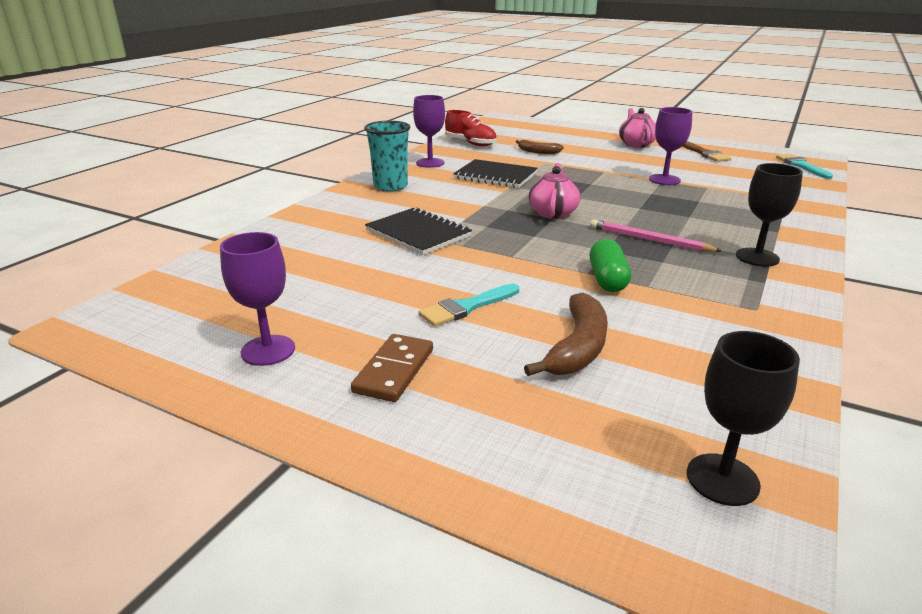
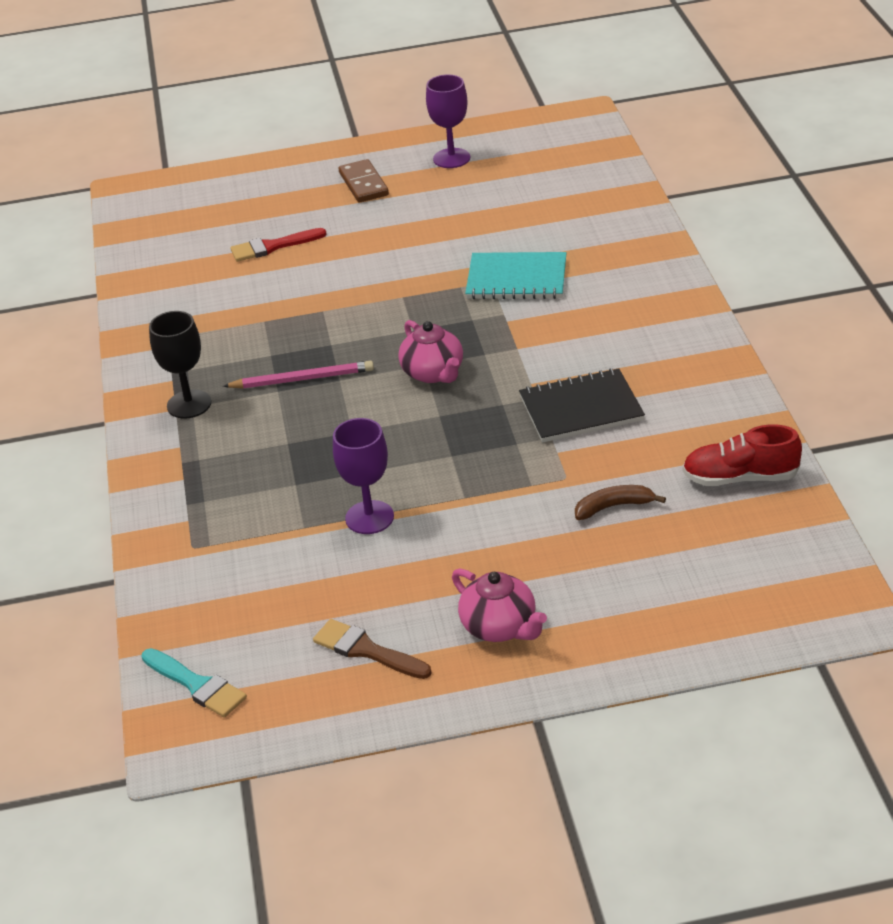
camera: 145 degrees right, 10 degrees up
turquoise cup [364,121,411,191] -> none
black notebook [365,207,472,255] -> turquoise notebook [465,252,567,299]
purple goblet [413,95,445,168] -> none
turquoise brush [419,284,519,327] -> none
brown banana [524,293,608,376] -> red brush [230,228,327,262]
green capsule [590,239,631,292] -> none
black goblet [687,331,800,506] -> none

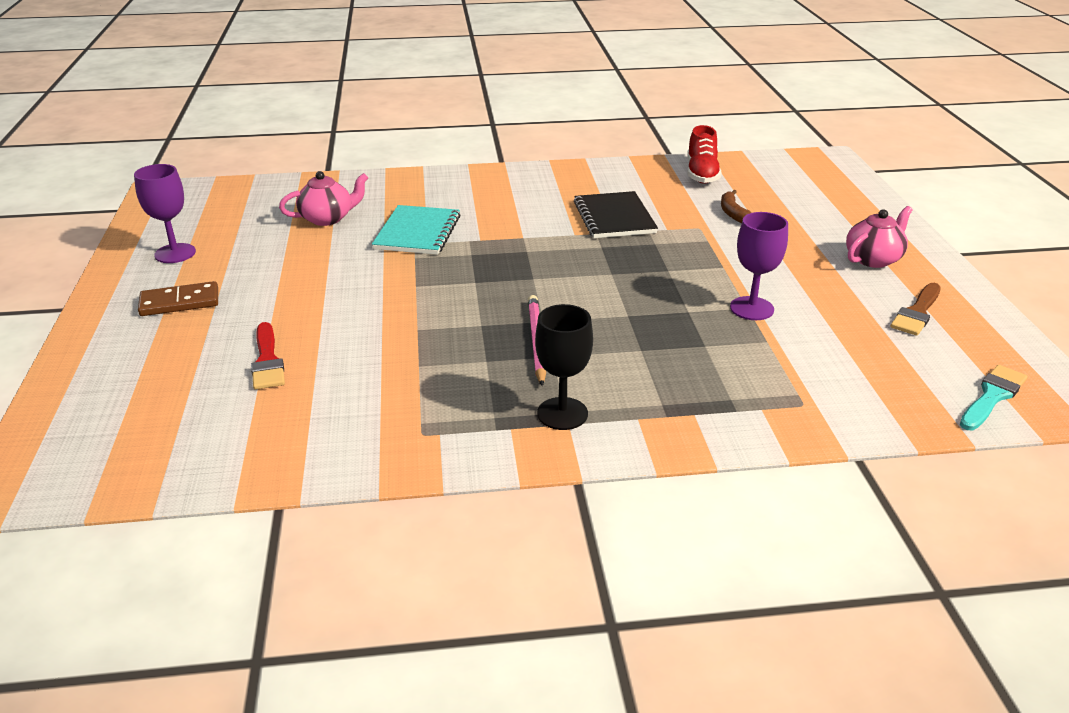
camera: 90 degrees left, 5 degrees down
pink teapot [398,320,463,383] -> pink teapot moved to [279,171,368,226]

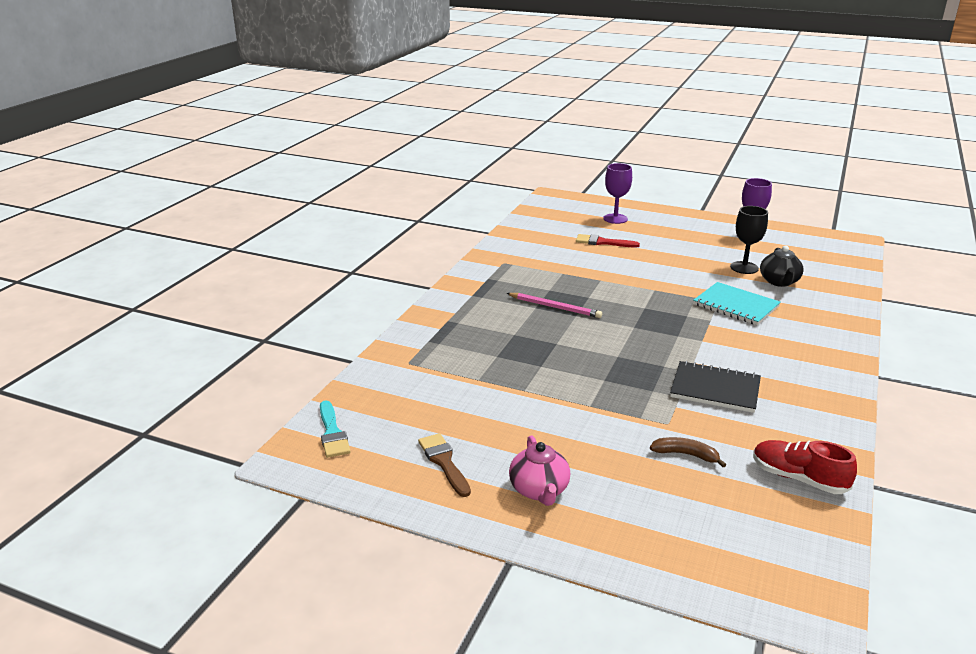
camera: 120 degrees right, 5 degrees down
brown domino [138,281,218,316] -> none
pink teapot [279,171,368,226] -> black teapot [760,245,804,287]
black goblet [535,304,593,430] -> black goblet moved to [730,206,768,274]
purple goblet [730,212,788,320] -> purple goblet moved to [603,163,632,224]

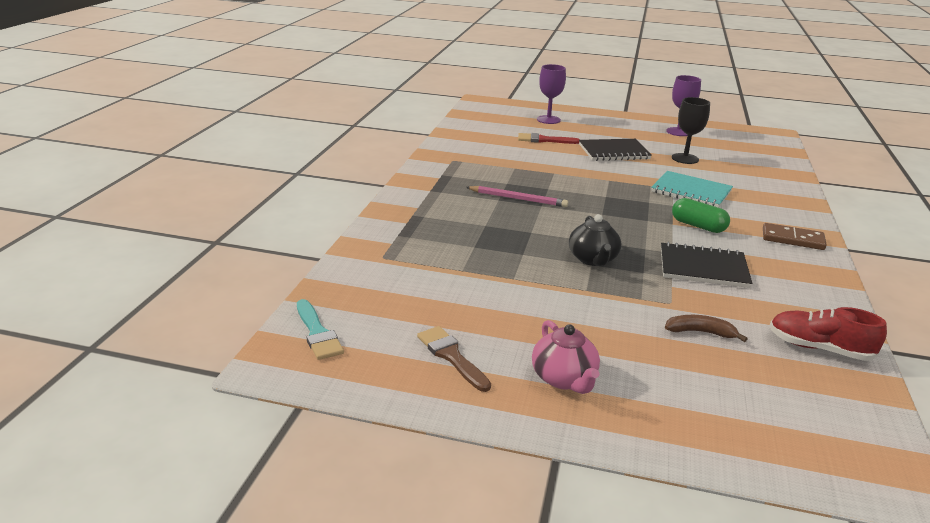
camera: 10 degrees left, 0 degrees up
black teapot [760,245,804,287] -> black teapot moved to [569,214,622,266]
none -> black notebook [579,139,652,161]
none -> green capsule [672,198,730,233]
none -> brown domino [763,223,827,250]

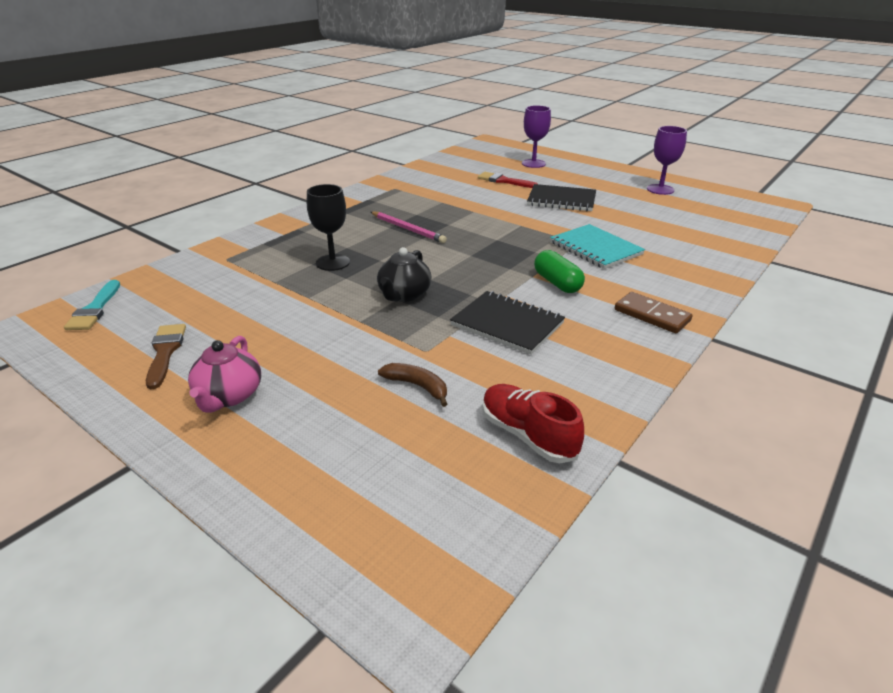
camera: 25 degrees right, 5 degrees up
black goblet [672,97,710,164] -> black goblet moved to [307,184,350,271]

